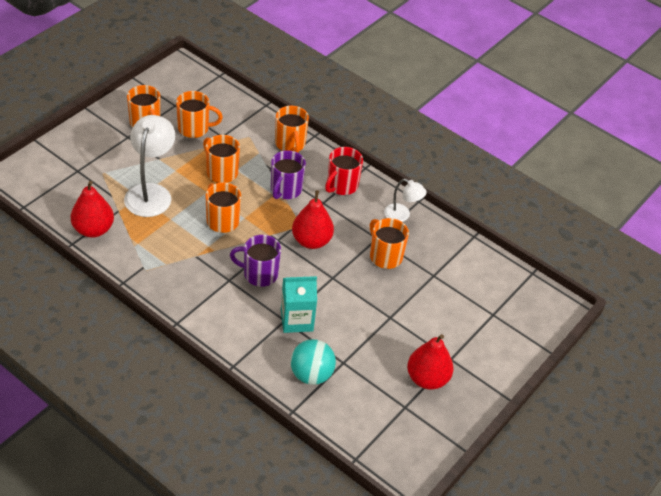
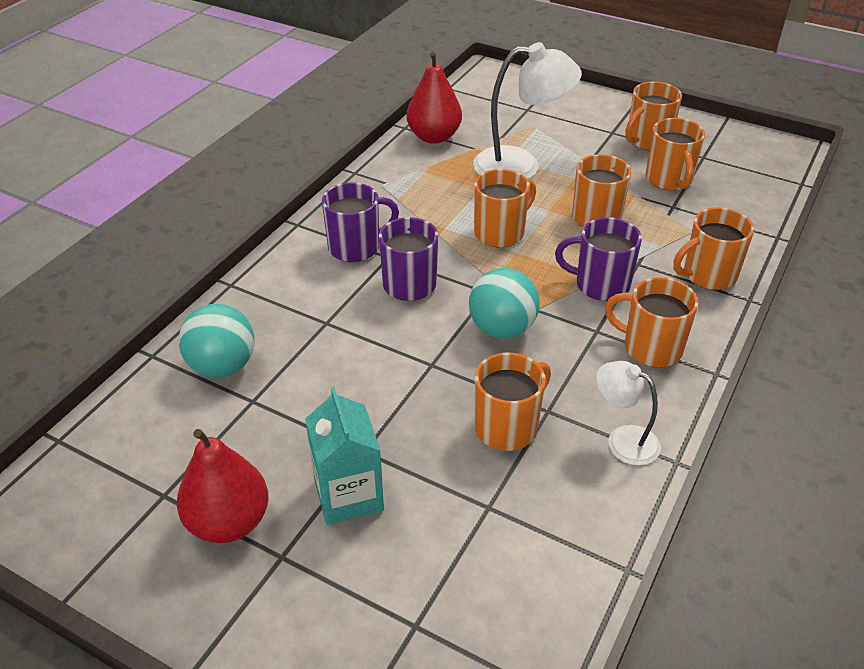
camera: 85 degrees right, 5 degrees down
turquoise carton [281,276,317,333] -> turquoise carton moved to [305,387,384,525]
red pear [292,190,334,249] -> turquoise ball [469,268,540,339]
red mug [325,147,363,195] -> orange mug [605,277,698,367]
white lamp [384,179,427,222] -> white lamp turned 105 degrees clockwise [596,361,661,465]
none -> purple mug [322,182,399,262]

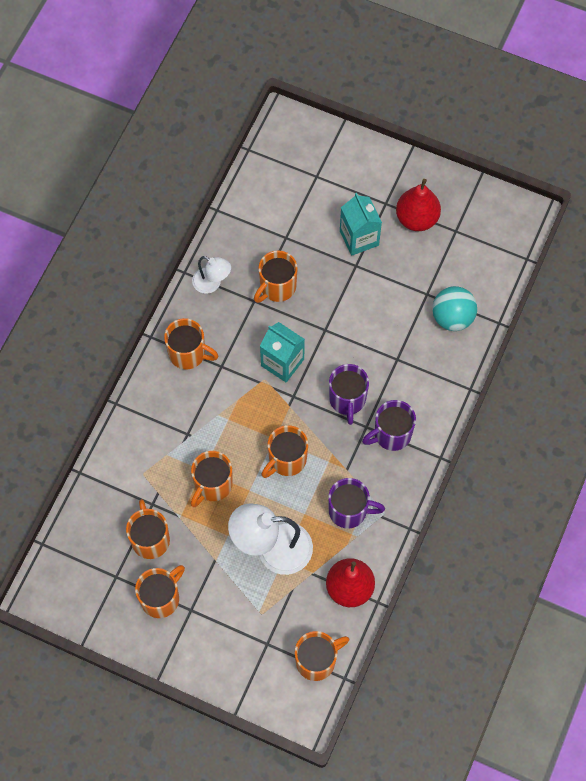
camera: 175 degrees right, 25 degrees up
turquoise ball [469,268,540,339] -> turquoise carton [260,322,305,382]
purple mug [555,217,642,301] -> purple mug moved to [328,478,385,529]
orange mug [673,207,754,290] -> orange mug moved to [295,631,349,681]

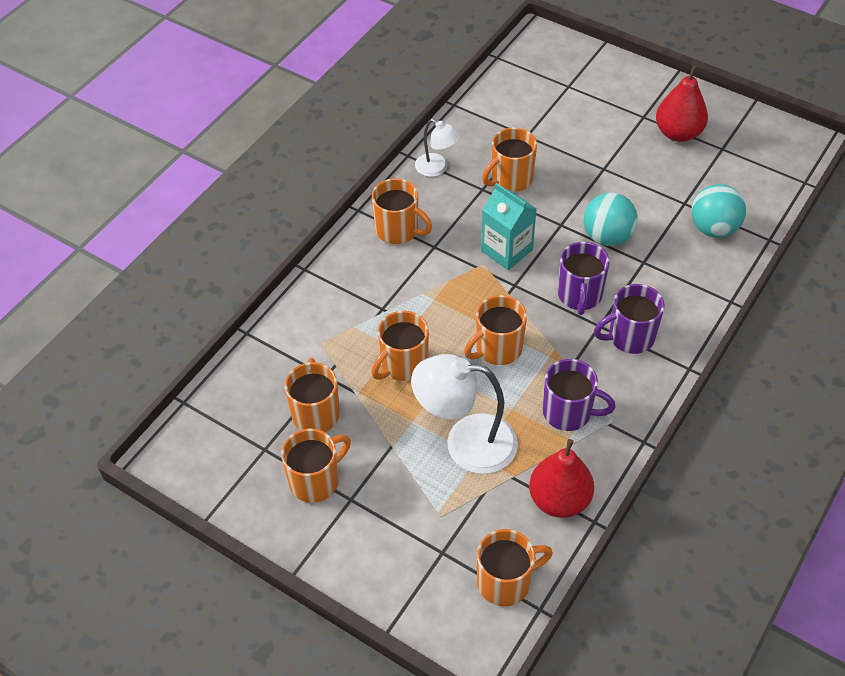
camera: 10 degrees right, 15 degrees down
turquoise carton [340,193,382,256] -> none
none -> turquoise ball [584,193,638,246]

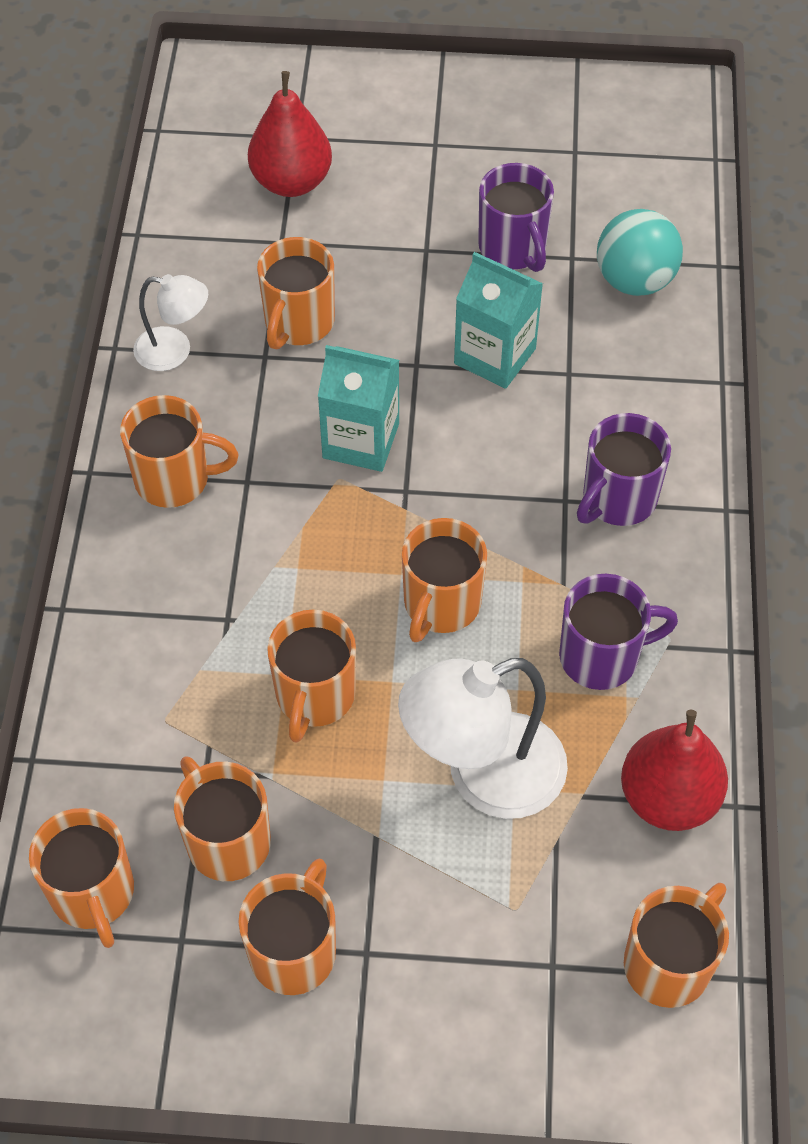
camera: 30 degrees left, 5 degrees up
purple mug [558,242,610,315] -> purple mug moved to [478,163,554,272]
turquoise ball [584,193,638,246] -> turquoise carton [454,252,543,389]
red pear [656,65,708,142] -> red pear moved to [248,71,332,197]
none -> orange mug [29,808,134,948]

